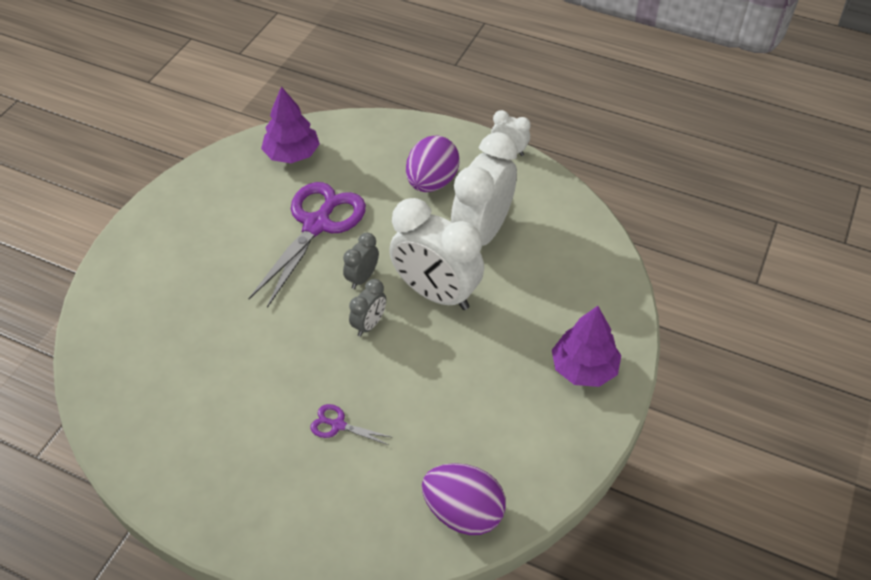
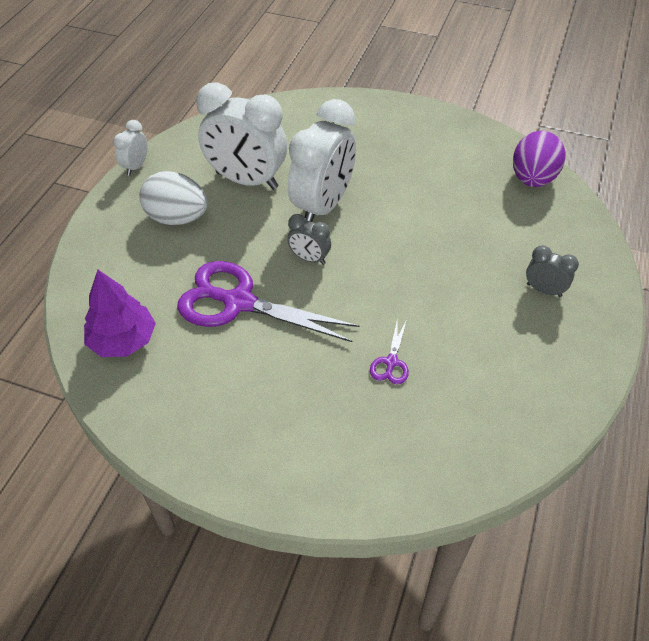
camera: 95 degrees left, 0 degrees up
purple scissors [310,404,393,445] -> purple scissors moved to [370,318,409,384]
grey clock [349,279,386,337] -> grey clock moved to [526,245,579,297]
purple egg [406,135,460,192] -> white egg [139,171,208,225]
purple tree [552,306,621,387] -> none

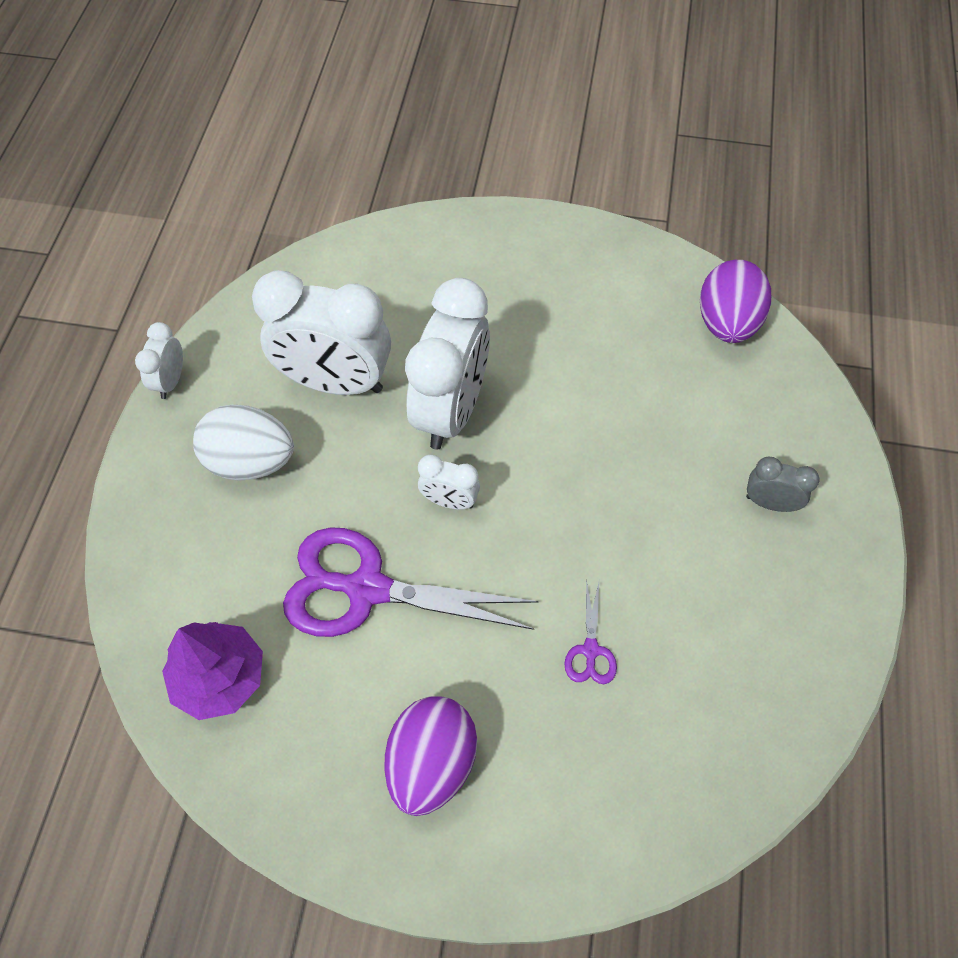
camera: 10 degrees left, 10 degrees up
grey clock [287,214,331,265] -> white clock [418,455,480,509]
none -> purple egg [384,696,477,816]

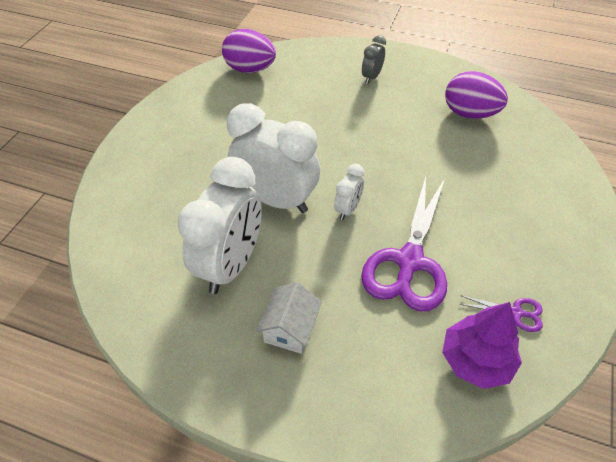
camera: 80 degrees left, 10 degrees down
white clock [135,322,183,399] -> none
white egg [193,405,294,481] -> white house [256,282,322,354]
purple egg [384,696,477,816] -> purple egg moved to [445,71,508,119]
purple scissors [564,579,617,684] -> purple scissors moved to [459,296,543,332]

